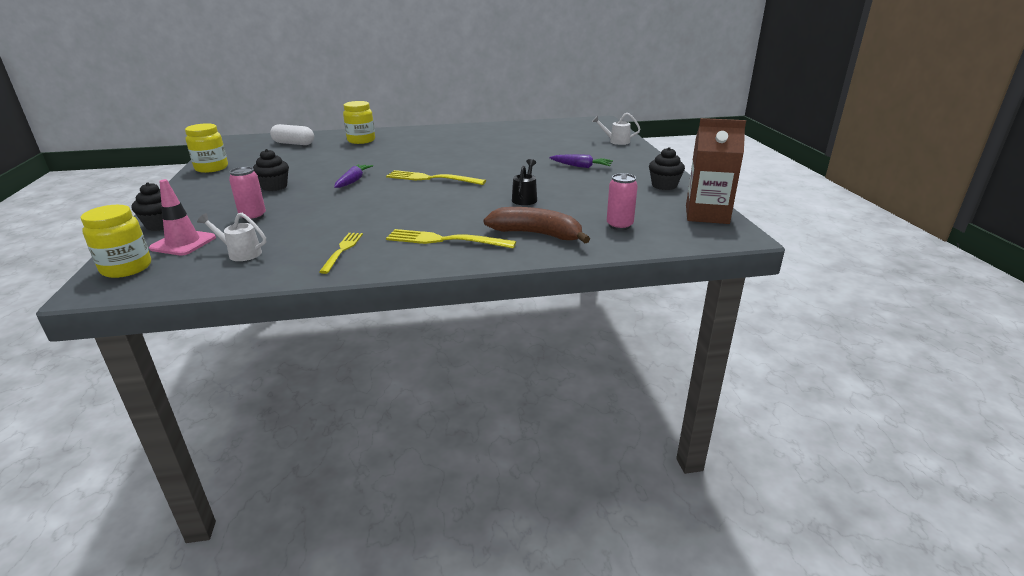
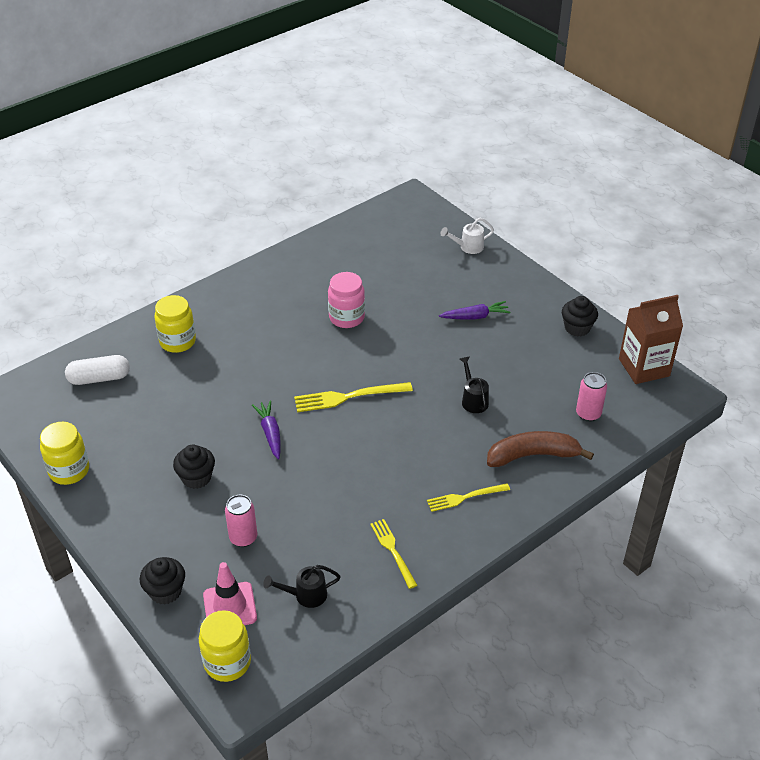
camera: 30 degrees left, 15 degrees up
white watering can [197,213,266,261] -> black watering can [263,565,341,608]
yellow fork [386,229,516,248] -> yellow fork [427,483,510,512], size x0.66
none -> pink jar [328,272,365,328]

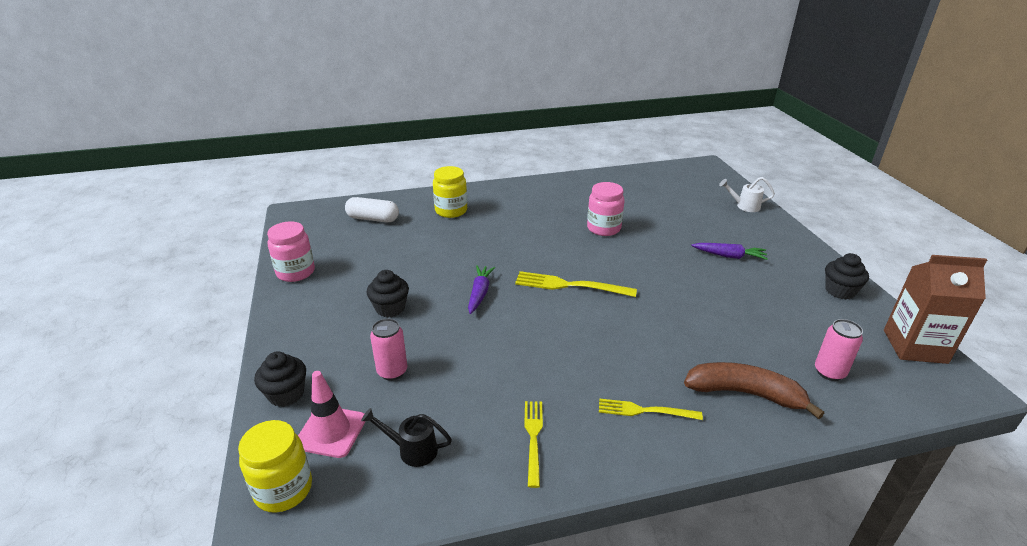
camera: 25 degrees right, 10 degrees down
yellow jar [40,422,89,485] -> pink jar [267,221,315,282]
black watering can [460,356,489,413] -> none

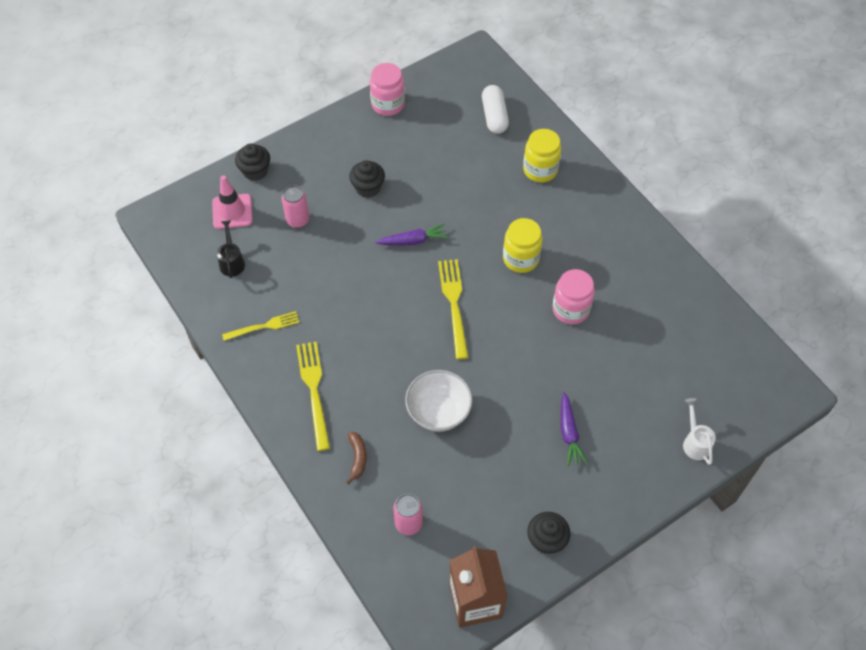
camera: 70 degrees right, 25 degrees up
yellow jar [238,420,312,513] -> yellow jar moved to [503,218,543,273]
yellow fork [599,398,703,420] -> yellow fork [296,342,330,451], size x1.52
brown banana [684,362,824,419] -> brown banana [346,432,367,484], size x0.52
none -> white bowl [405,370,473,432]

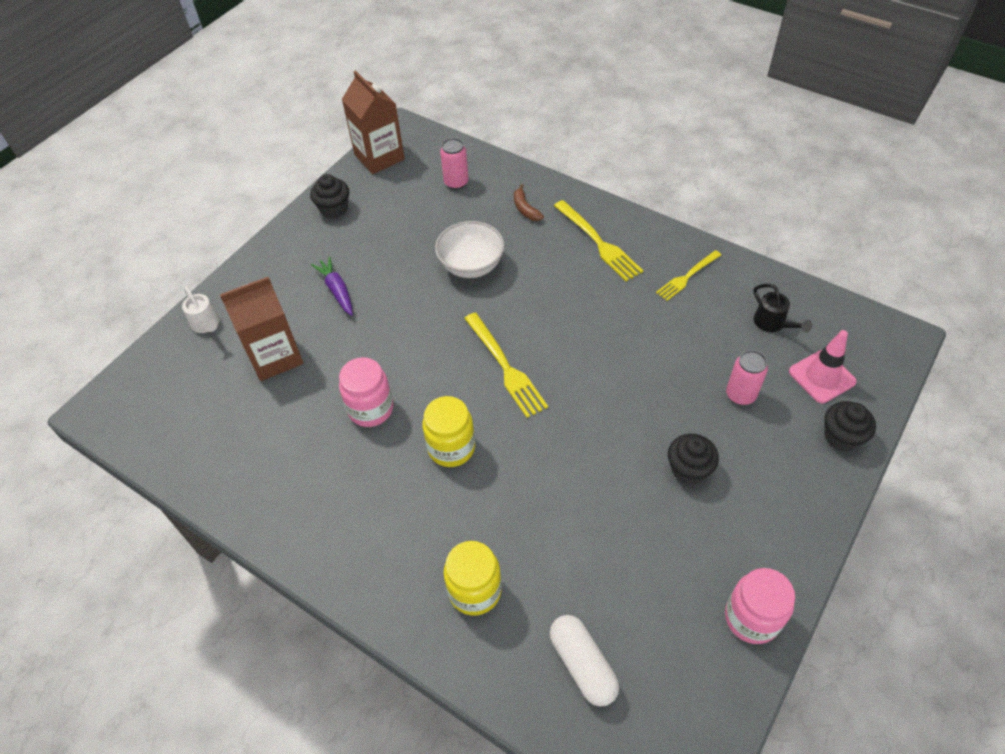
camera: 160 degrees right, 5 degrees down
purple carrot [376,223,449,246] -> none
none -> brown carton [220,277,304,381]

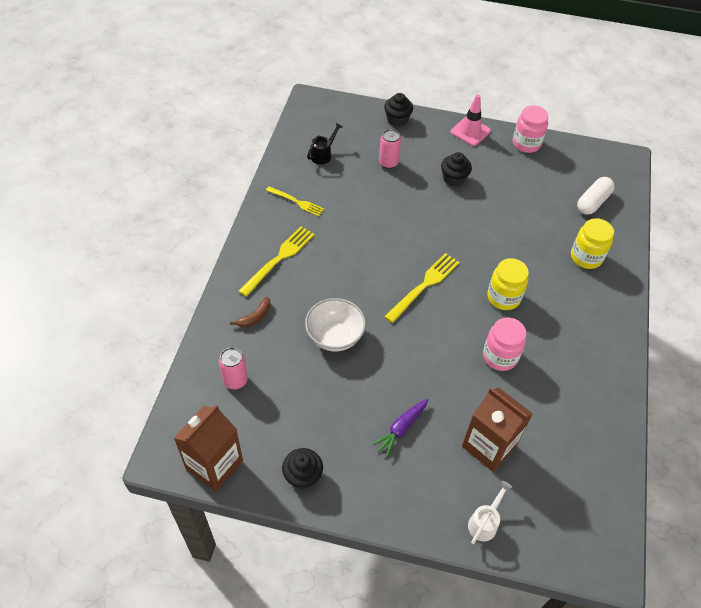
camera: 115 degrees left, 0 degrees up
pink traffic cone [789,330,857,403] -> pink traffic cone moved to [451,95,491,146]

